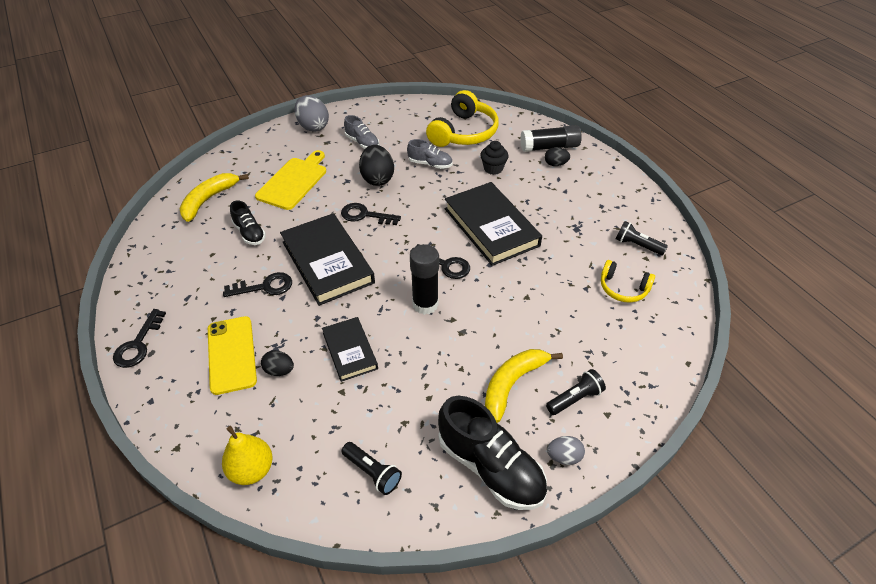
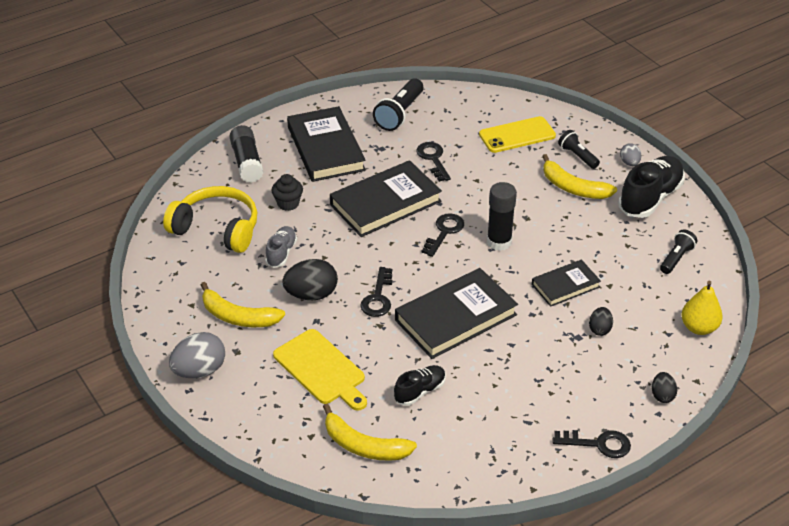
camera: 95 degrees left, 5 degrees down
yellow phone [208,316,257,395] -> yellow phone moved to [479,116,556,153]
black key [223,272,292,297] -> black key moved to [416,142,451,182]
yellow cutting board [255,150,326,210] -> yellow cutting board turned 150 degrees counterclockwise [273,329,367,411]
grey shoe [344,115,379,149] -> yellow banana [201,282,285,327]
black egg [545,147,570,166] -> black egg moved to [652,372,677,403]
yellow headphones [601,260,655,303] -> none
black flashlight [616,221,668,255] -> black flashlight [373,78,423,131], size x1.60
none -> black book [287,106,366,182]

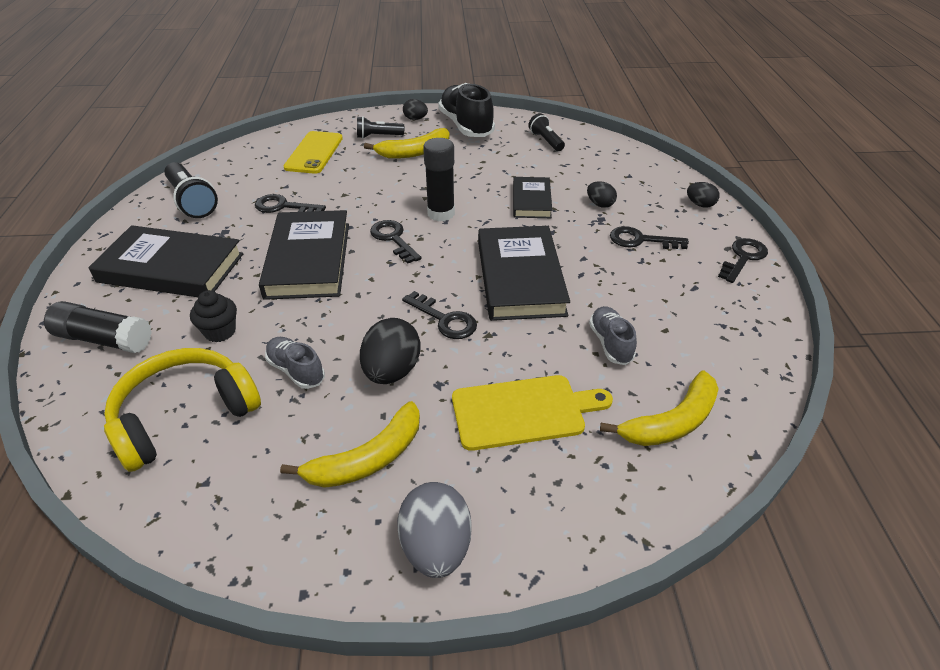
camera: 60 degrees left, 0 degrees up
black shoe [394,365,446,406] -> grey shoe [589,306,637,365]
grey egg [620,143,642,166] -> black egg [403,99,428,120]
yellow pear [681,281,723,335] -> none
none -> black key [610,226,689,249]

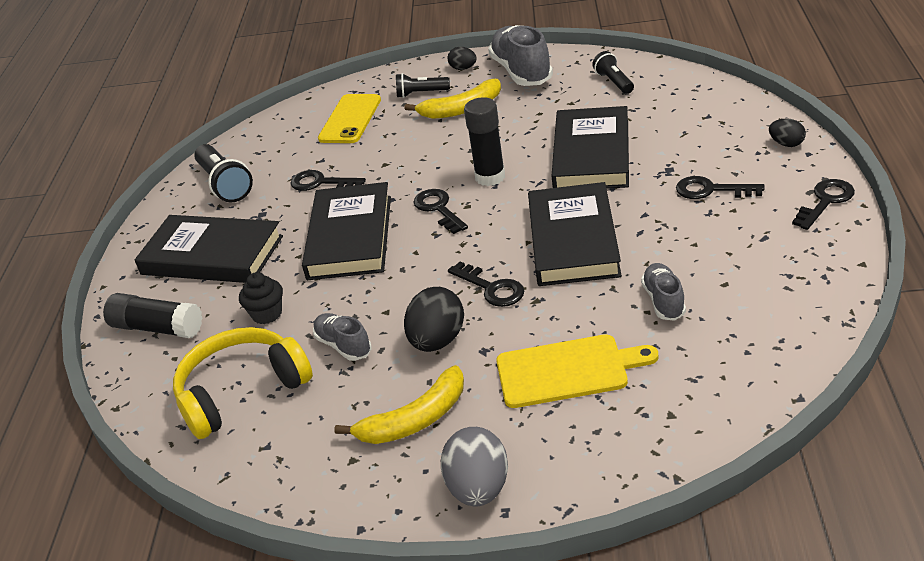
camera: 10 degrees right, 5 degrees down
black shoe [438,83,495,137] -> grey shoe [488,25,553,86]
black book [513,177,552,218] -> black book [552,106,629,189], size x1.75
black egg [587,181,617,208] -> none
yellow banana [600,371,719,446] -> none

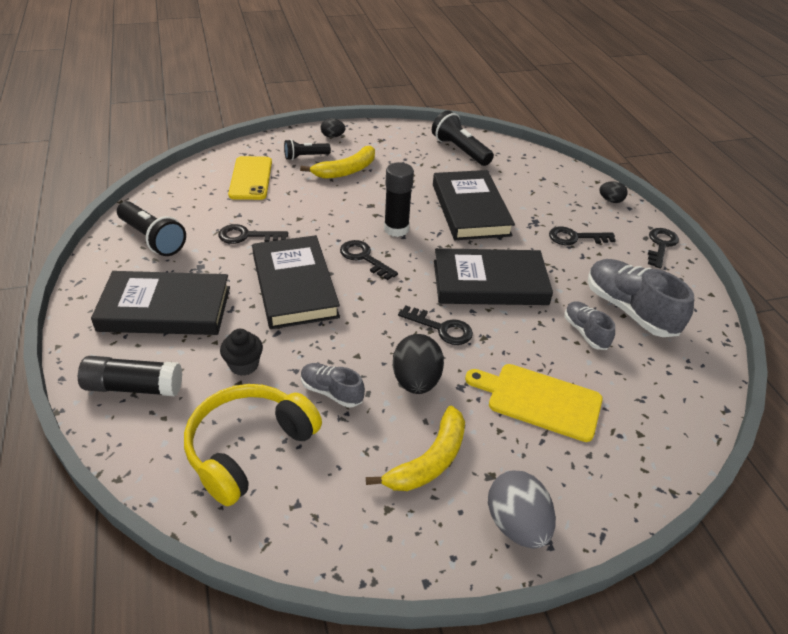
camera: 25 degrees left, 5 degrees up
grey shoe [488,25,553,86] -> grey shoe moved to [588,259,694,337]
yellow cutting board [496,334,658,408] -> yellow cutting board turned 135 degrees counterclockwise [465,364,603,442]
black book [528,182,622,286] -> black book turned 75 degrees counterclockwise [434,248,553,305]
black flashlight [592,51,634,94] -> black flashlight [432,110,494,166], size x1.60

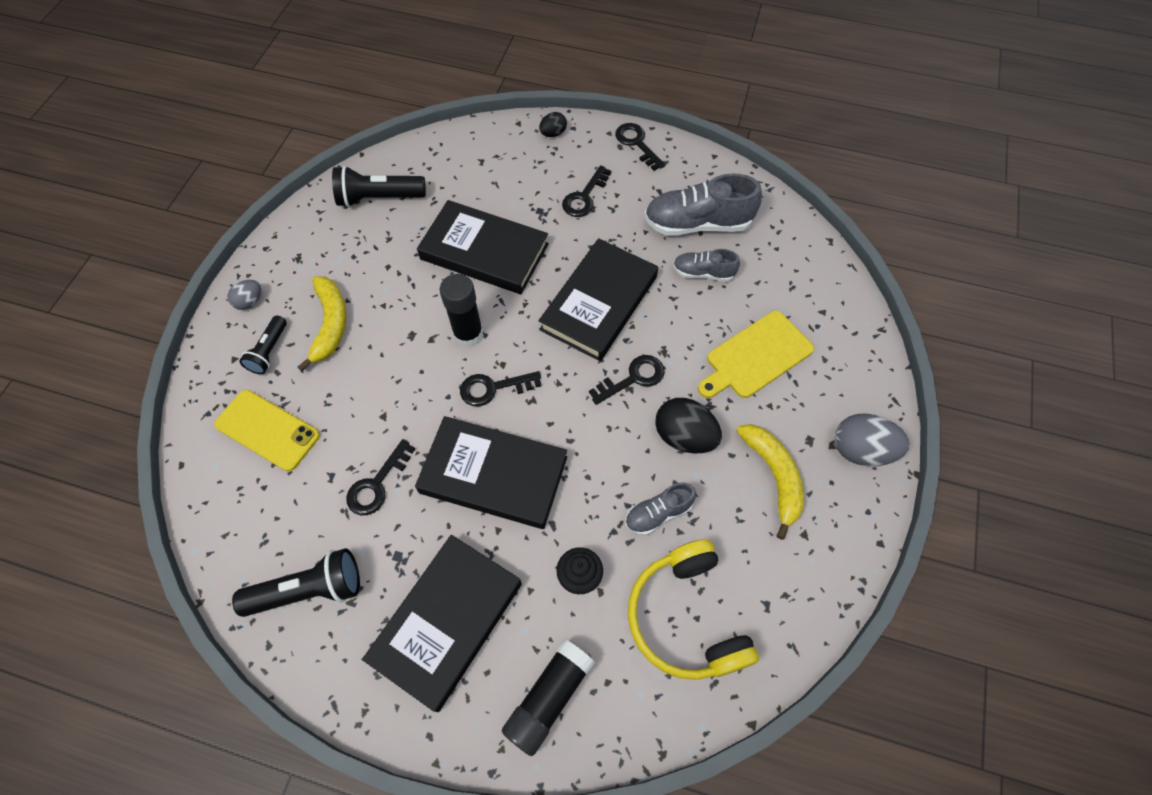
camera: 55 degrees left, 20 degrees up
black egg [321,118,345,138] -> grey egg [228,280,261,310]

